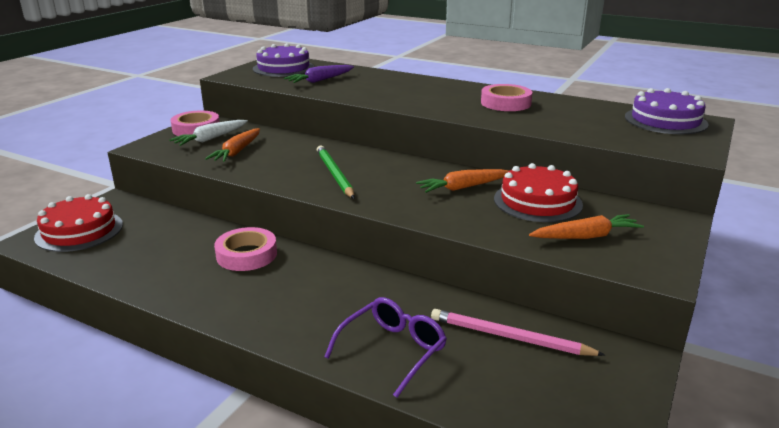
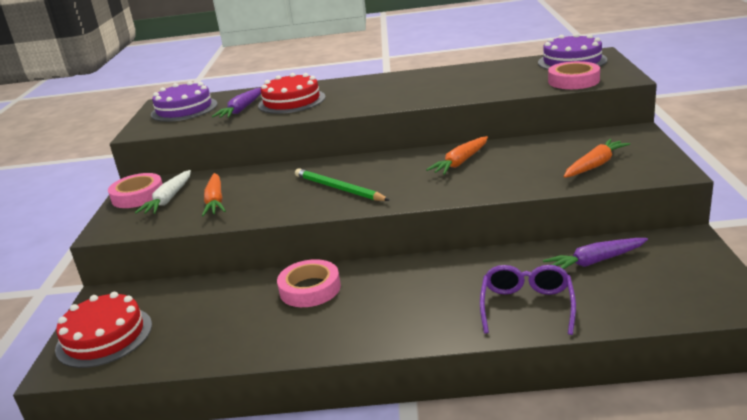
camera: 25 degrees left, 0 degrees up
pink pencil [431,309,605,356] -> purple carrot [543,238,648,269]
pink tape [481,84,533,111] -> pink tape moved to [548,61,600,89]
red cake [494,163,583,222] -> red cake moved to [258,73,326,114]

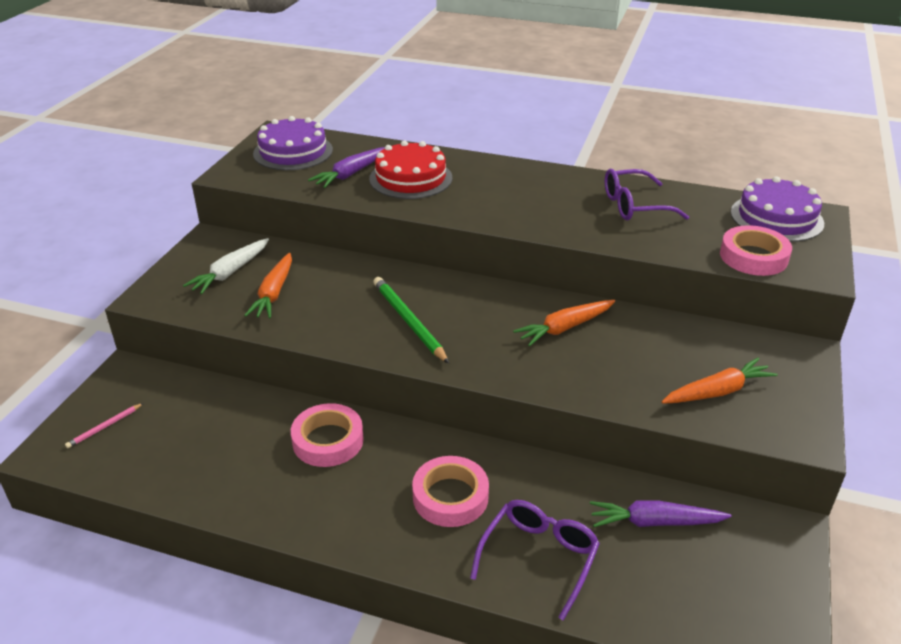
camera: 15 degrees right, 10 degrees up
red cake [55,292,152,368] -> pink pencil [65,403,143,448]
pink tape [108,173,163,208] -> pink tape moved to [412,456,489,527]
none -> purple glasses [605,169,689,221]

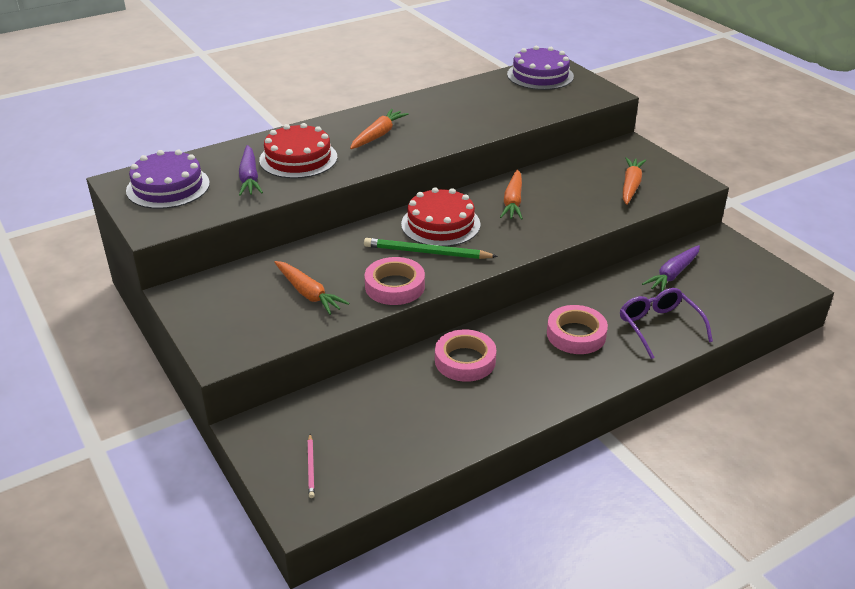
camera: 50 degrees left, 0 degrees up
white carrot [183,238,269,294] -> none
purple glasses [605,169,689,221] -> none
pink tape [720,225,792,276] -> pink tape moved to [364,257,425,305]
none -> orange carrot [350,109,409,149]
none -> red cake [401,187,481,247]

